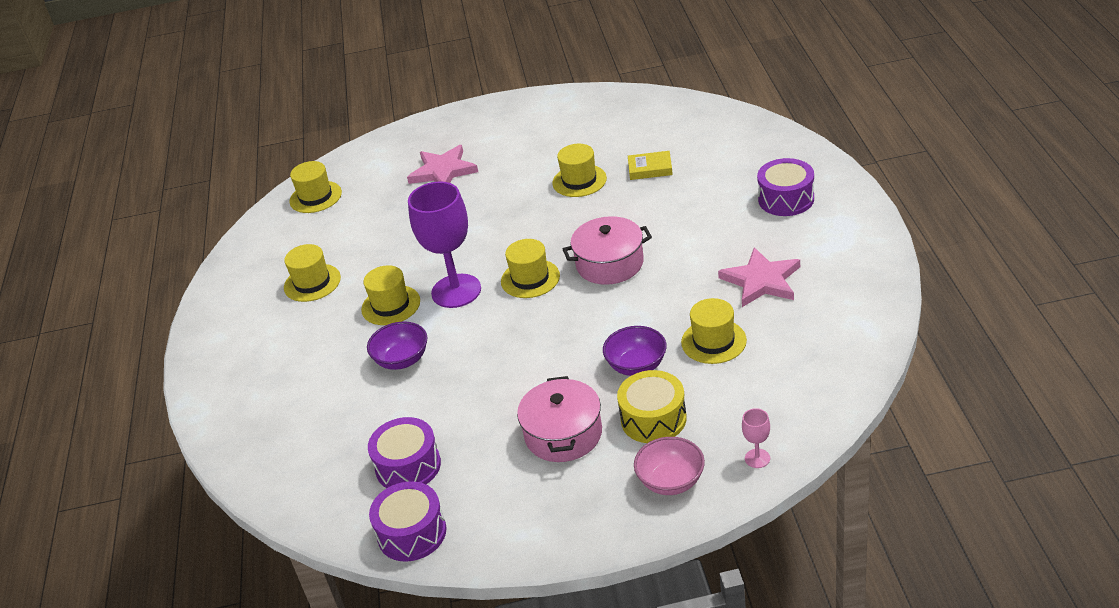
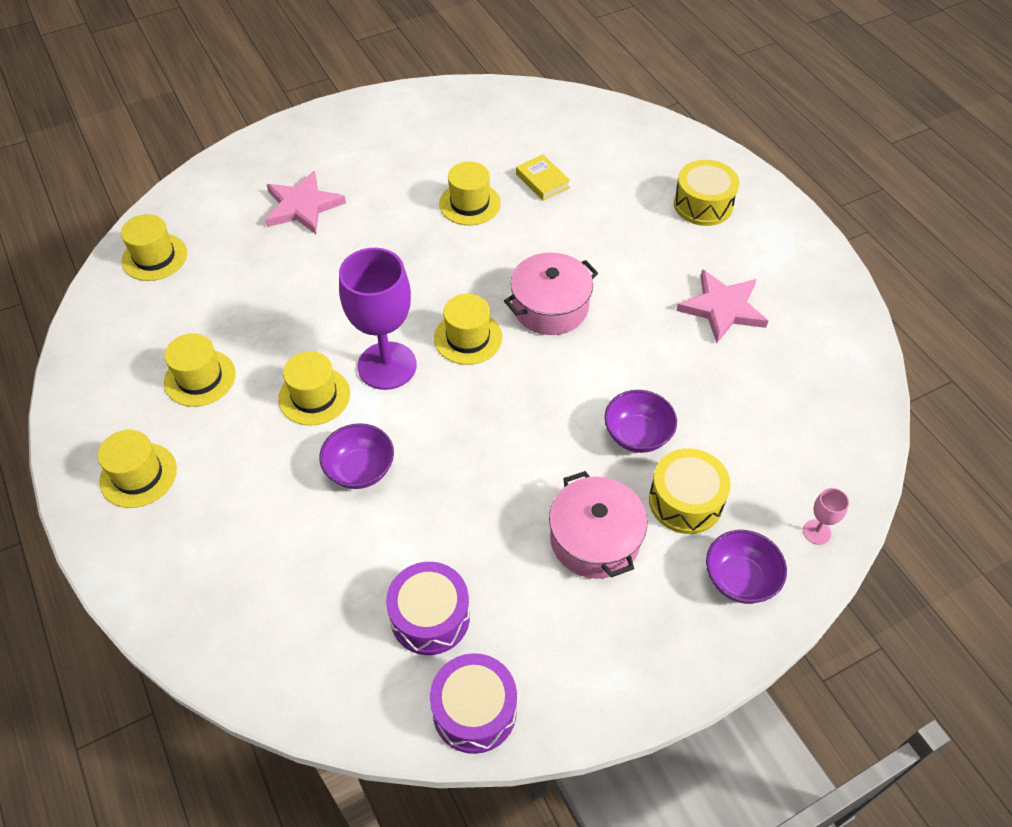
camera: 25 degrees left, 15 degrees up
yellow book [628,151,673,180] -> yellow book turned 75 degrees clockwise [516,154,570,201]
pink bowl [634,437,705,495] -> purple bowl [706,530,787,604]
yellow hat [681,298,747,364] -> yellow hat moved to [98,430,177,508]
purple drum [757,158,814,216] -> yellow drum [674,160,739,226]

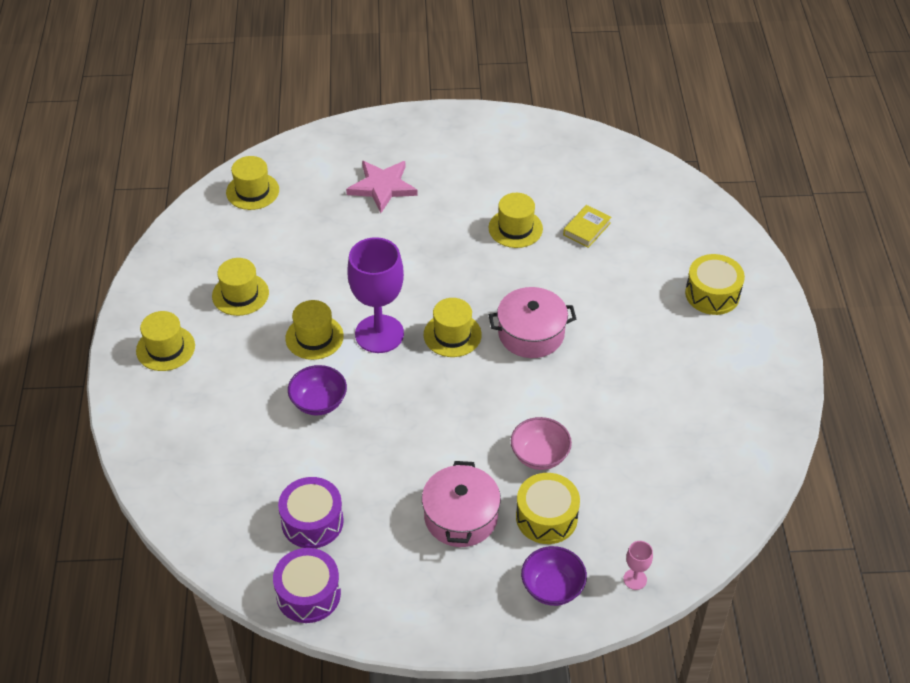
camera: 25 degrees right, 5 degrees down
yellow book [516,154,570,201] -> yellow book turned 45 degrees clockwise [563,205,611,248]
purple bowl [604,390,677,453] -> pink bowl [511,417,572,470]
pink star [676,269,768,343] -> none

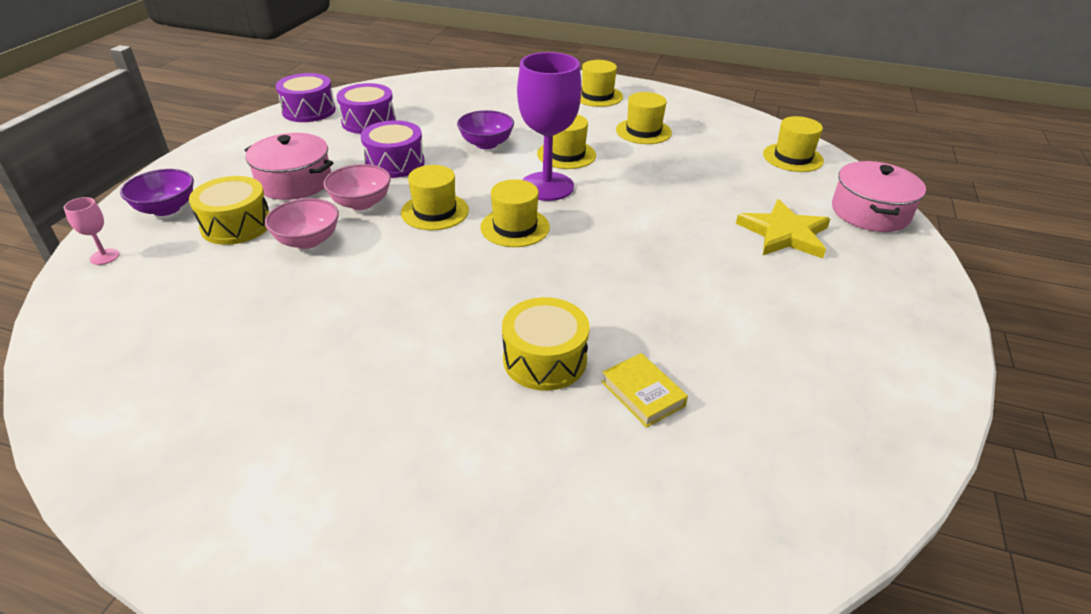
camera: 110 degrees right, 10 degrees down
pink star [346,161,418,213] -> yellow star [736,199,830,259]
yellow hat [489,193,543,248] -> yellow hat moved to [401,165,469,230]
pink pot [489,287,576,358] -> pink pot moved to [832,161,926,232]
yellow drum [685,254,745,315] -> yellow drum moved to [502,297,590,391]
none -> pink bowl [324,164,391,210]
none -> purple drum [360,120,425,178]

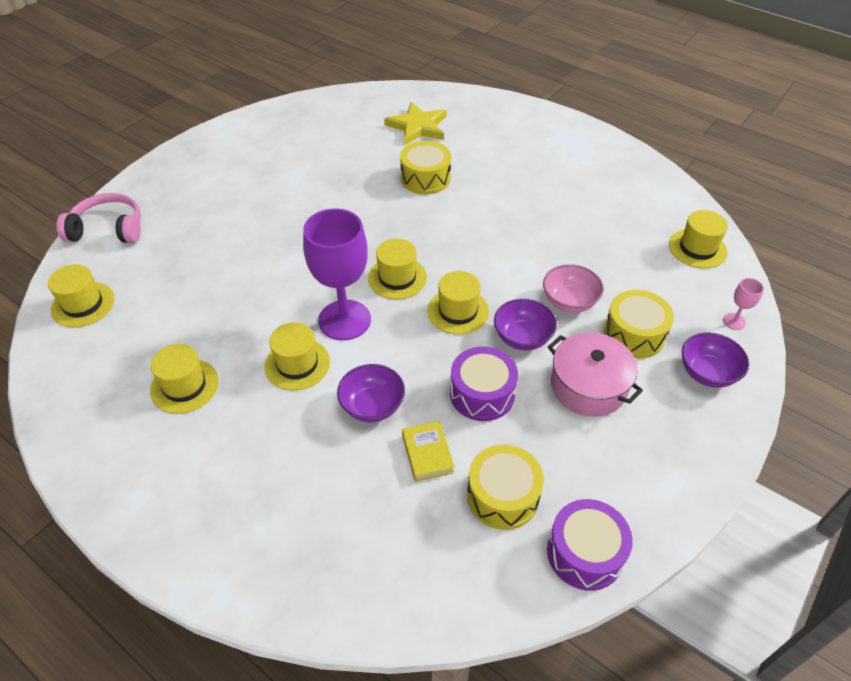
camera: 160 degrees left, 10 degrees up
pink bowl [324,164,391,210] -> purple bowl [494,299,557,351]
purple drum [337,83,396,134] -> yellow drum [467,444,544,530]
yellow hat [580,60,623,107] -> yellow hat moved to [669,210,728,269]
yellow book [602,353,688,428] -> yellow book moved to [402,421,455,482]
yellow star [736,199,830,259] -> yellow star moved to [384,102,447,145]
pink pot [832,161,926,232] -> pink headphones [56,193,141,243]

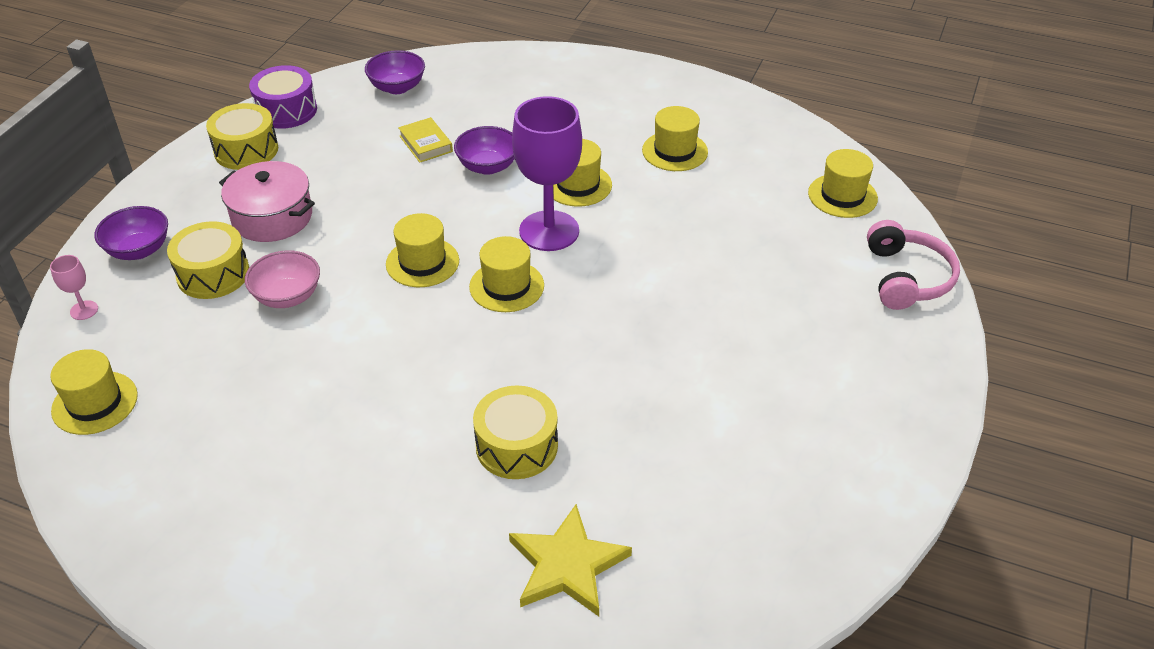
camera: 165 degrees right, 5 degrees down
pink headphones [56,193,141,243] -> pink headphones turned 75 degrees counterclockwise [867,220,960,310]
purple drum [450,347,518,421] -> none
yellow drum [467,444,544,530] -> yellow drum moved to [206,103,278,170]
purple bowl [494,299,557,351] -> purple bowl moved to [365,50,425,94]

